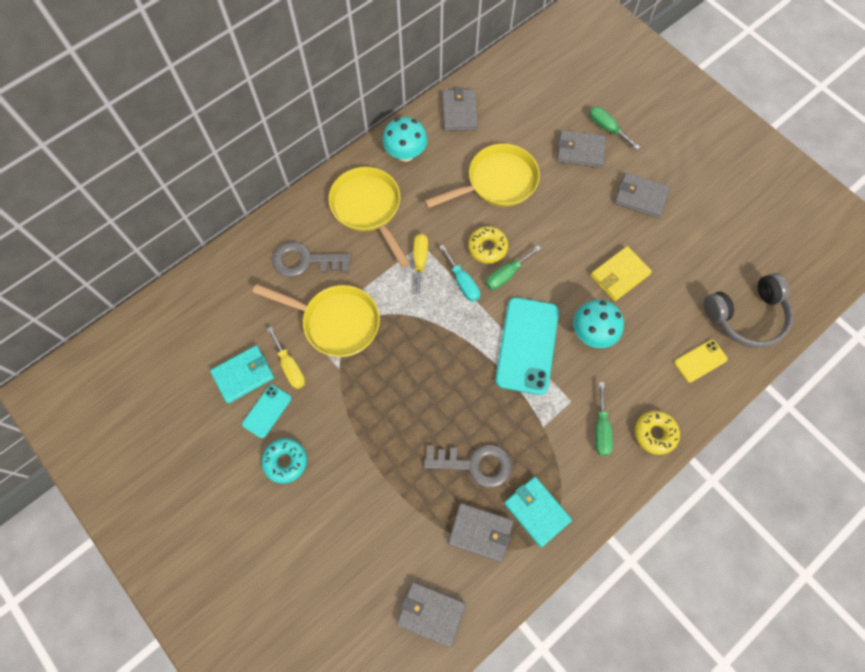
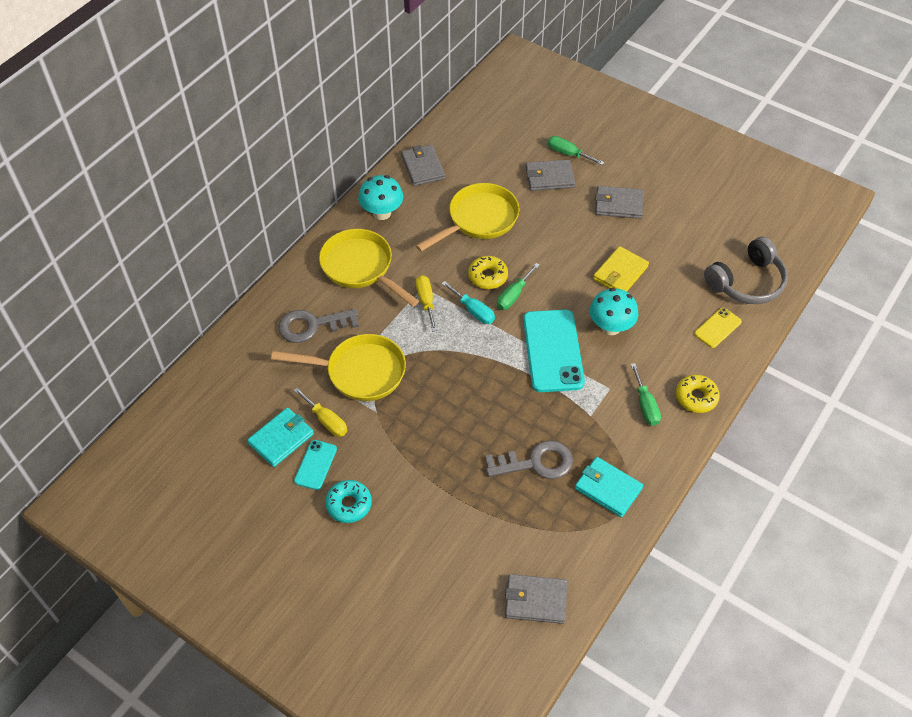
camera: 15 degrees left, 15 degrees down
grey wallet [448,503,513,562] -> none

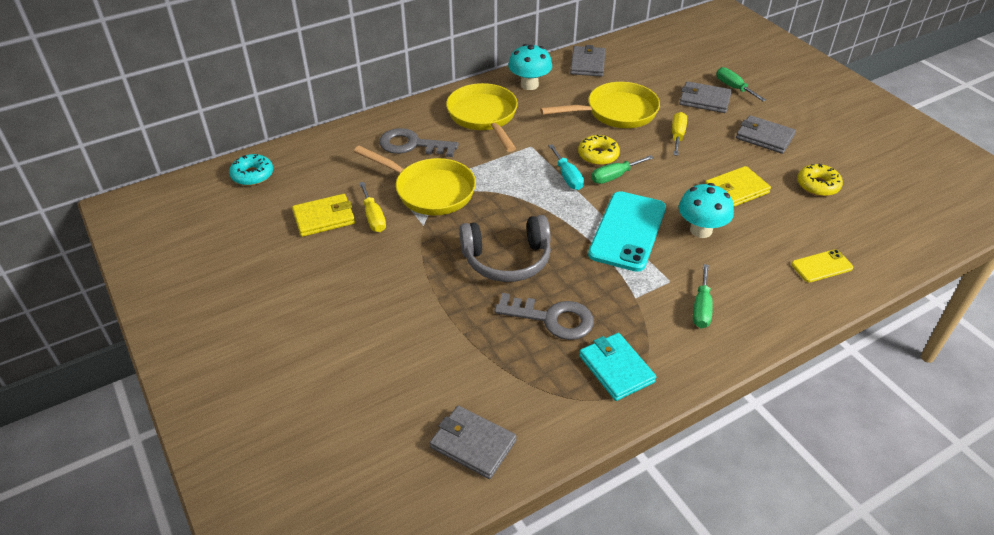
camera: 25 degrees right, 10 degrees down
turquoise wallet [247,408,314,467] -> yellow wallet [292,194,355,237]
turquoise phone [294,440,337,490] -> none
turquoise donut [325,480,372,523] -> turquoise donut moved to [229,154,273,186]
yellow screwdriver [416,275,437,332] -> yellow screwdriver moved to [672,112,687,156]
yellow donut [676,375,720,413] -> yellow donut moved to [797,164,843,196]
grey headphones [704,237,788,304] -> grey headphones moved to [459,215,551,282]

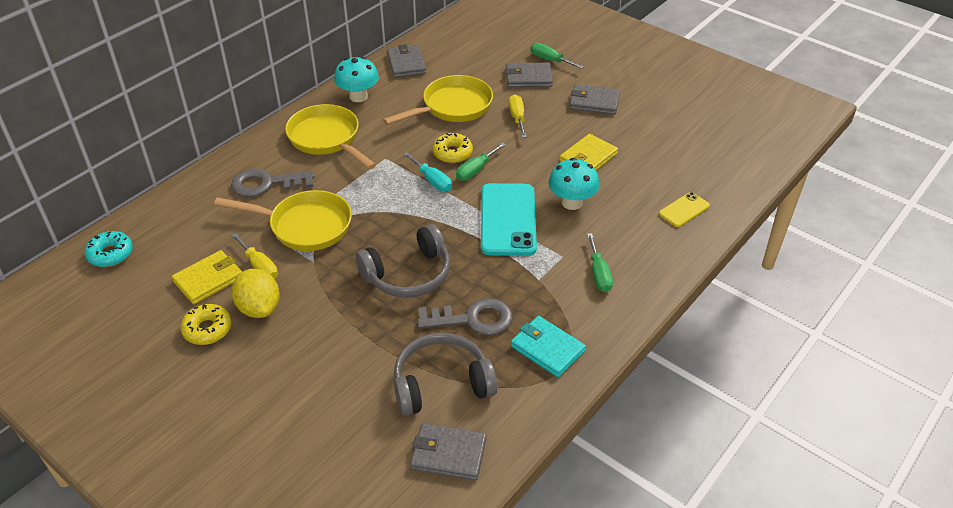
camera: 20 degrees left, 0 degrees up
yellow donut [797,164,843,196] -> yellow donut moved to [180,304,232,345]
none -> yellow lemon [232,269,280,318]
none -> grey headphones [394,333,497,416]

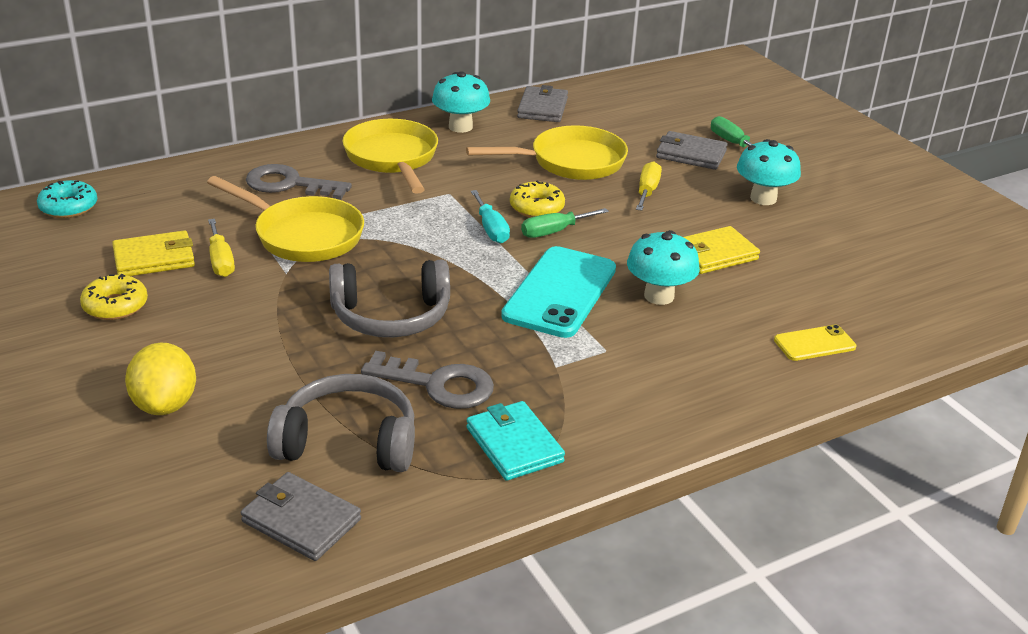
camera: 20 degrees right, 10 degrees down
yellow lemon [232,269,280,318] -> yellow lemon moved to [125,343,196,415]
grey wallet [570,84,620,115] -> turquoise mushroom [737,139,801,205]
green screwdriver [587,233,613,292] -> none

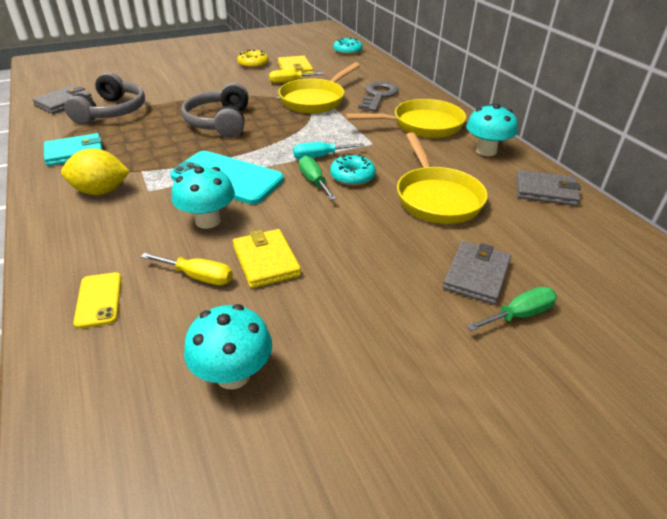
camera: 95 degrees right, 5 degrees up
yellow lemon [125,343,196,415] -> yellow lemon moved to [61,148,130,195]
grey key [361,351,494,409] -> none
yellow donut [510,181,565,218] -> turquoise donut [330,154,376,186]
yellow screwdriver [636,161,662,211] -> yellow screwdriver moved to [141,253,233,285]
turquoise mushroom [737,139,801,205] -> turquoise mushroom moved to [184,304,272,389]

